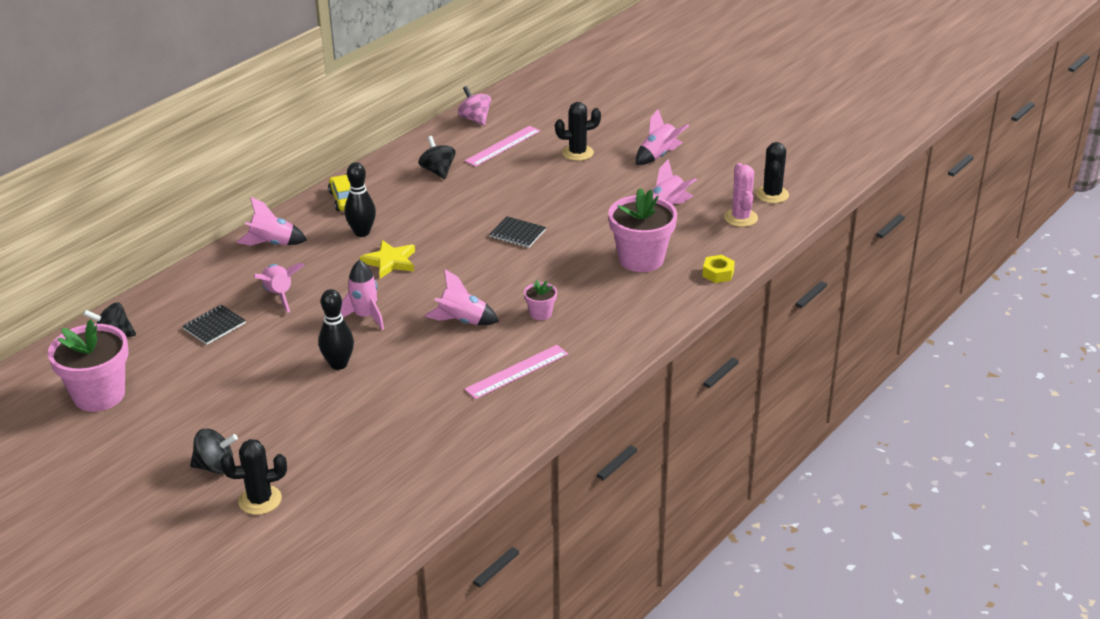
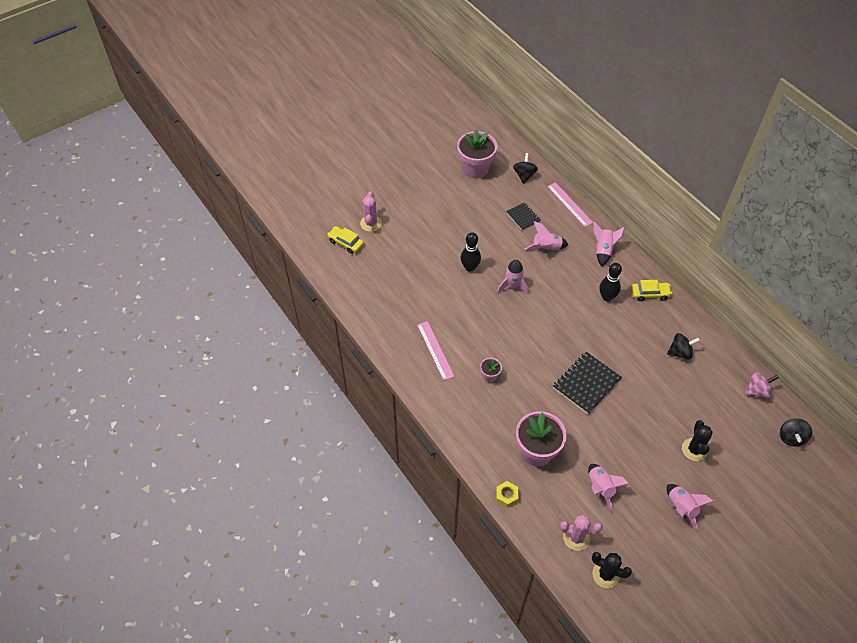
camera: 105 degrees right, 20 degrees up
black spinning top [190,429,238,474] -> black spinning top moved to [780,418,812,447]
black cactus [220,439,287,515] -> pink cactus [360,191,382,232]
yellow star [360,240,415,278] -> none
pink rocket [425,269,499,325] -> none
pink ruler [465,126,540,167] -> pink ruler moved to [547,182,593,227]
black notebook [489,216,546,248] -> black notebook [553,352,622,415], size x1.72
none -> yellow car [327,226,364,254]

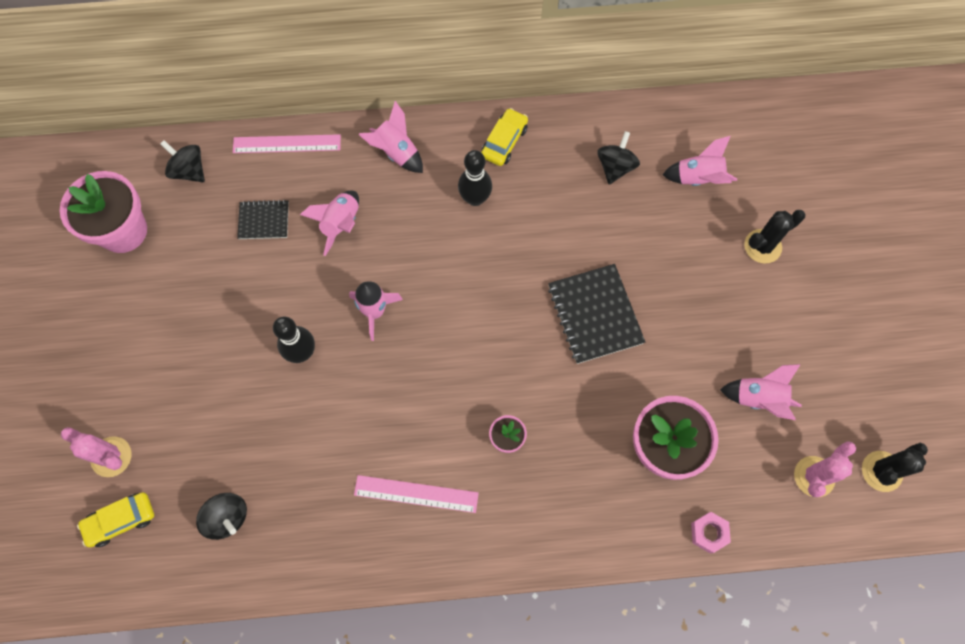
camera: 60 degrees left, 15 degrees up
yellow nut [496,481,519,508] -> pink nut [691,512,731,554]
pink rocket [666,484,714,531] -> pink rocket moved to [663,136,737,186]
black cactus [682,420,713,461] -> black cactus turned 60 degrees counterclockwise [744,210,805,263]
pink spinning top [745,372,779,398] -> none
black spinning top [780,418,812,447] -> black spinning top moved to [196,493,247,540]

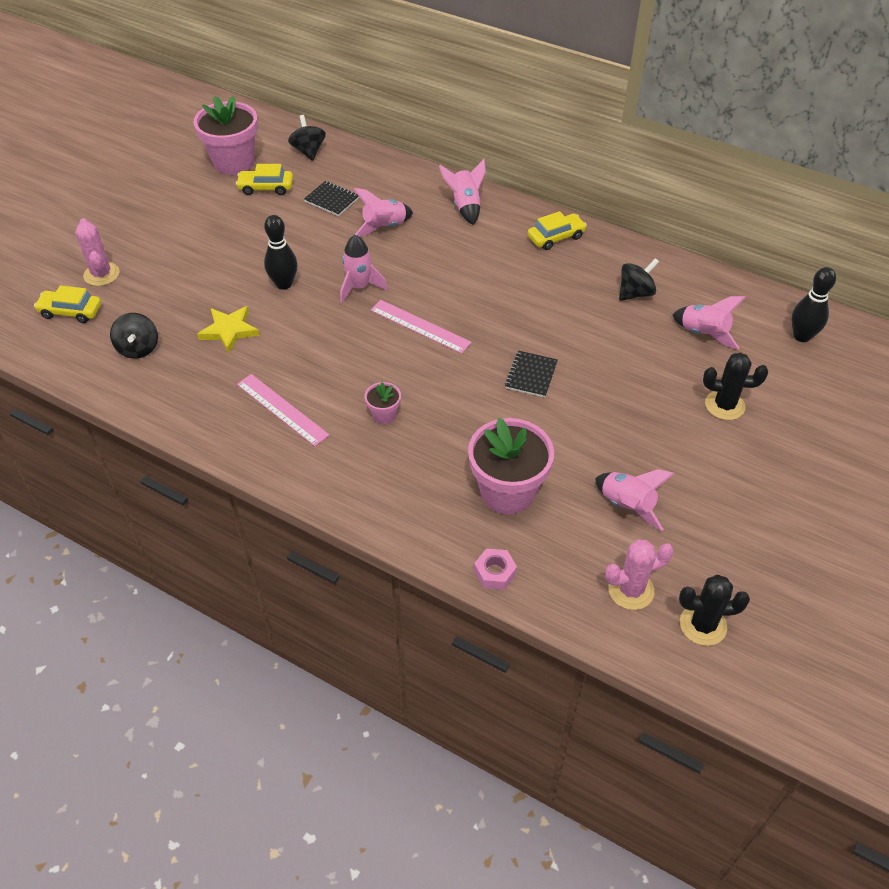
camera: 35 degrees right, 20 degrees down
pink ruler [233,134,341,153] -> pink ruler moved to [370,300,472,354]
black bowling pin [458,150,492,206] -> black bowling pin moved to [791,267,836,342]
black notebook [548,264,645,364] -> black notebook [505,351,558,397], size x0.58
none -> yellow star [197,306,260,354]
none -> yellow car [236,164,293,195]

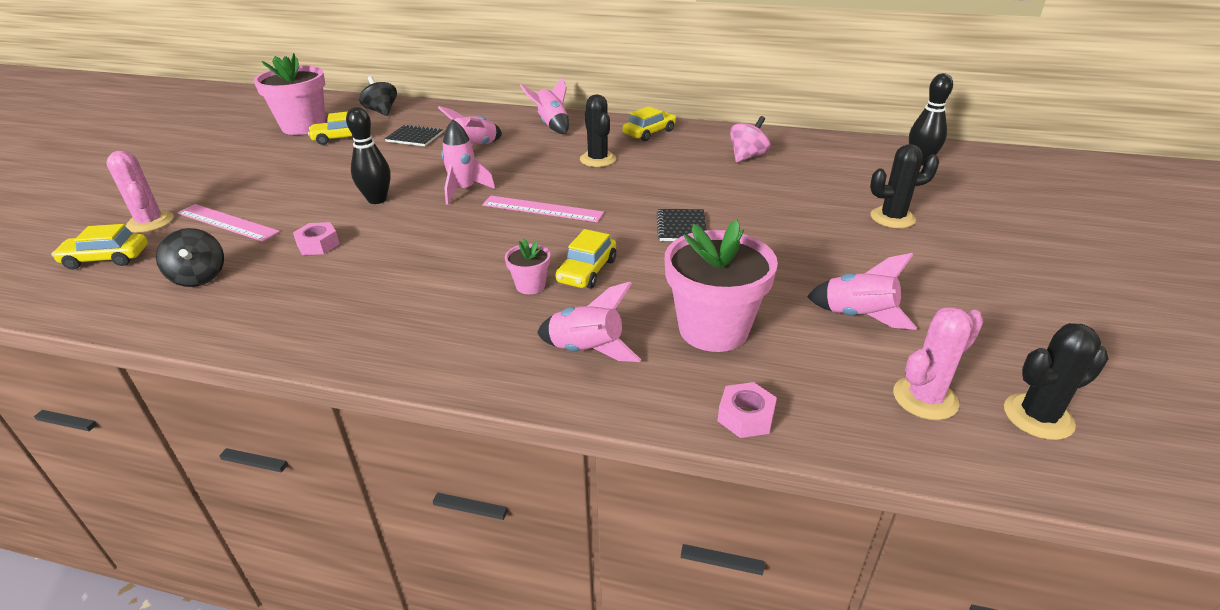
camera: 15 degrees left, 15 degrees down
yellow star [197,306,260,354] -> pink nut [293,222,340,255]
pink ruler [237,374,329,446] -> pink ruler moved to [177,204,280,242]
black spinning top [619,258,659,301] -> pink spinning top [730,116,771,162]
pink rocket [672,296,746,349] -> pink rocket moved to [537,282,641,362]
none -> yellow car [555,229,616,289]
none -> black cactus [580,94,616,167]

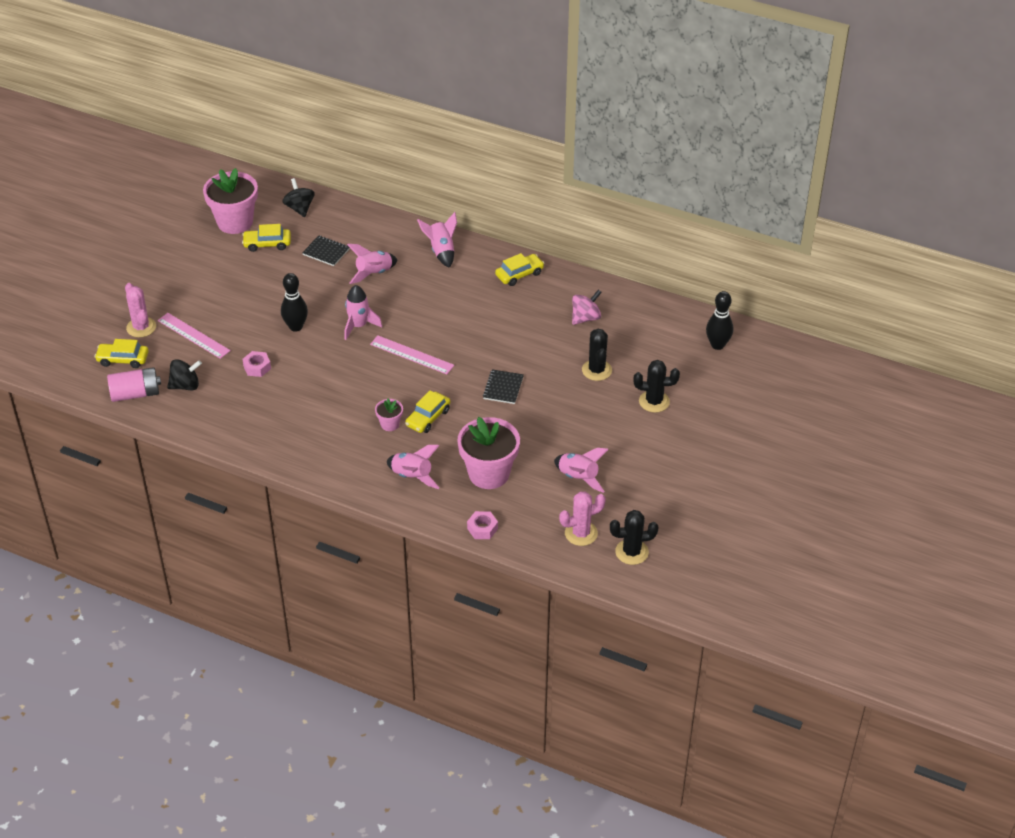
camera: 10 degrees right, 10 degrees up
black spinning top [156,228,224,287] -> black spinning top turned 90 degrees counterclockwise [167,359,202,390]
black cactus [580,94,616,167] -> black cactus moved to [582,329,612,381]
none -> pink battery [107,367,161,402]

